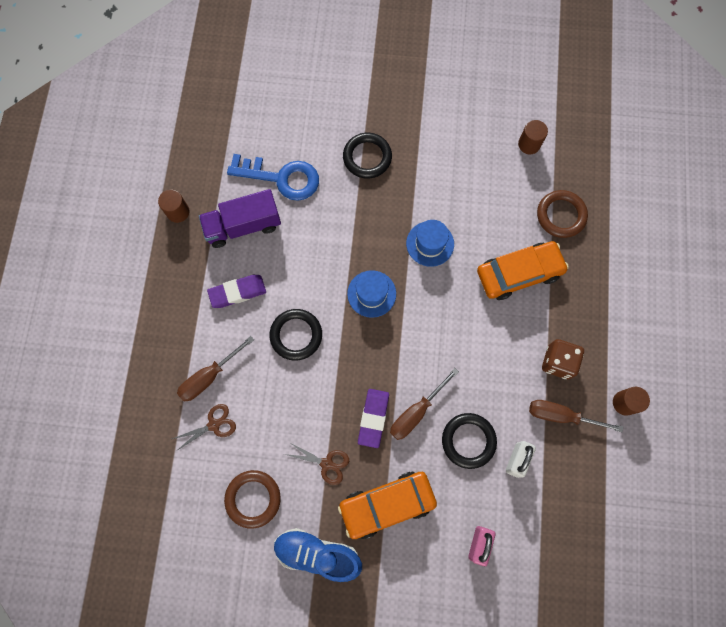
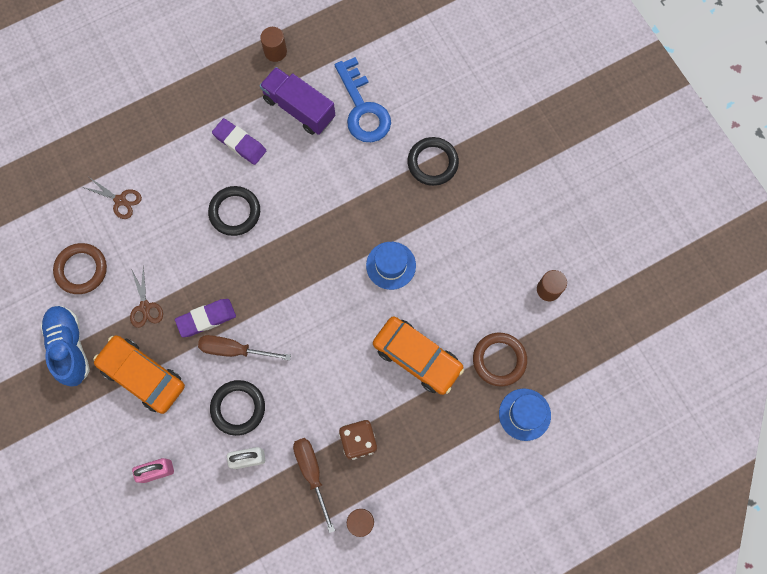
camera: 55 degrees right, 0 degrees up
brown screwdriver [177,336,254,401] -> none
blue hat [347,270,396,318] -> blue hat moved to [499,389,551,441]

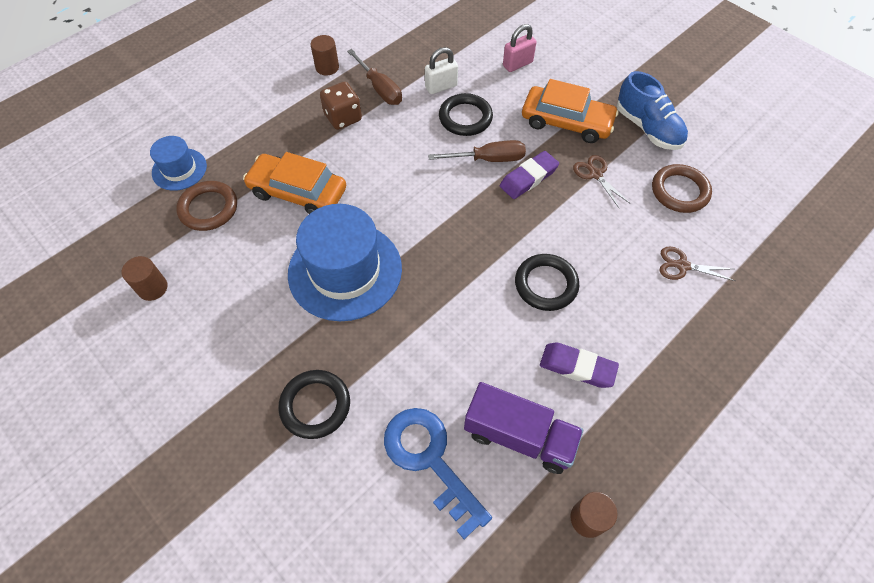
camera: 165 degrees right, 15 degrees down
blue hat [366,242,416,290] -> blue hat [288,204,402,321], size x1.91

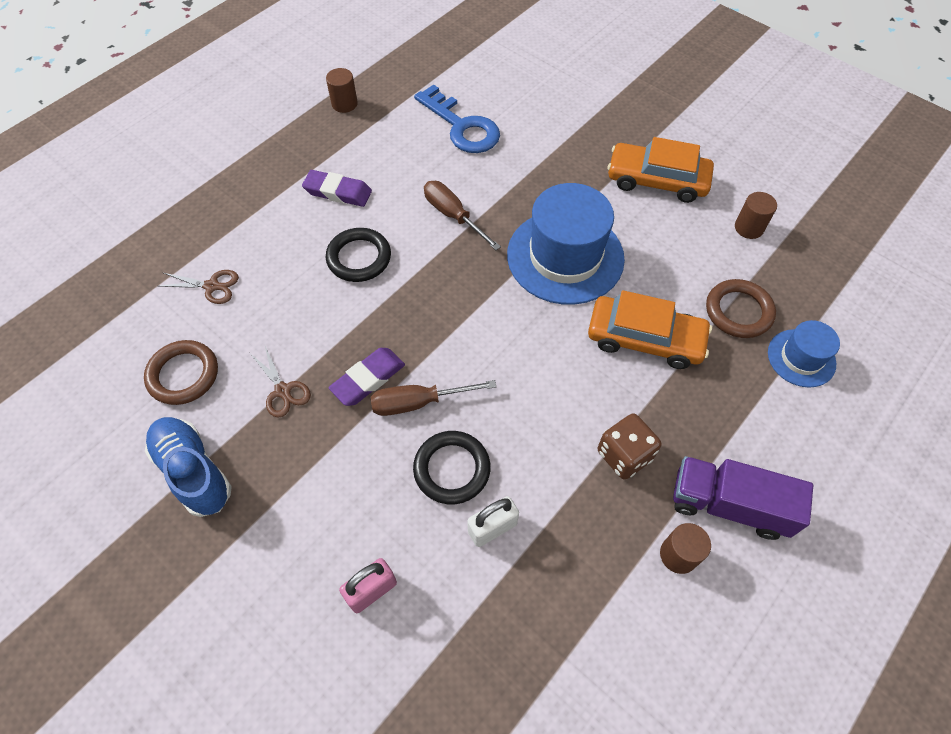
camera: 175 degrees right, 0 degrees up
black ring [278,370,350,439] -> none
brown screwdriver [347,49,402,105] -> brown screwdriver moved to [424,181,501,250]
purple truck [464,382,583,474] -> purple truck moved to [673,456,813,540]
orange car [522,79,619,143] -> orange car moved to [608,137,714,203]

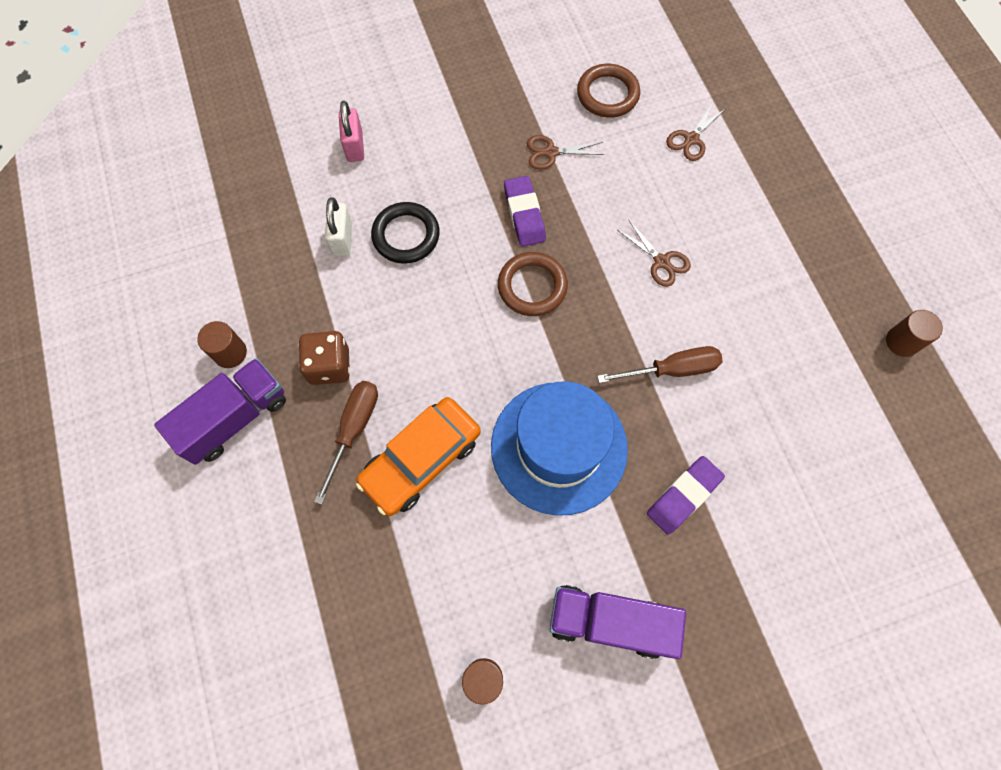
camera: 120 degrees right, 10 degrees up
blue shoe [145,417,232,517] -> none
purple eraser [302,170,372,207] -> purple eraser moved to [647,456,725,535]
black ring [326,228,391,282] -> brown scissors [617,221,691,287]
brown screwdriver [371,380,496,416] -> brown screwdriver moved to [314,381,378,505]
blue key [414,84,500,153] -> none
orange car [608,137,714,203] -> purple truck [550,585,686,659]
brown ring [706,279,776,338] -> brown ring moved to [498,252,568,316]
blue hat [768,320,840,388] -> none

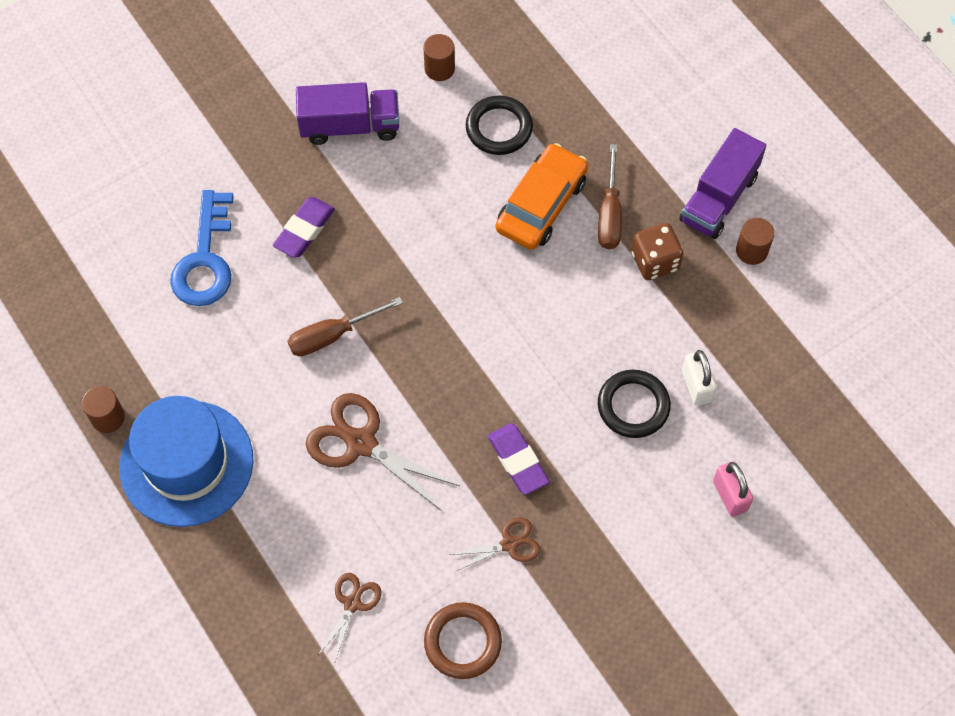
camera: 165 degrees right, 5 degrees down
blue hat [491,381,628,516] -> blue hat moved to [119,396,254,527]
brown ring [498,252,568,316] -> none
brown scissors [617,221,691,287] -> brown scissors [306,393,460,511], size x1.81
none -> blue key [170,190,233,306]
none -> black ring [466,95,533,155]

